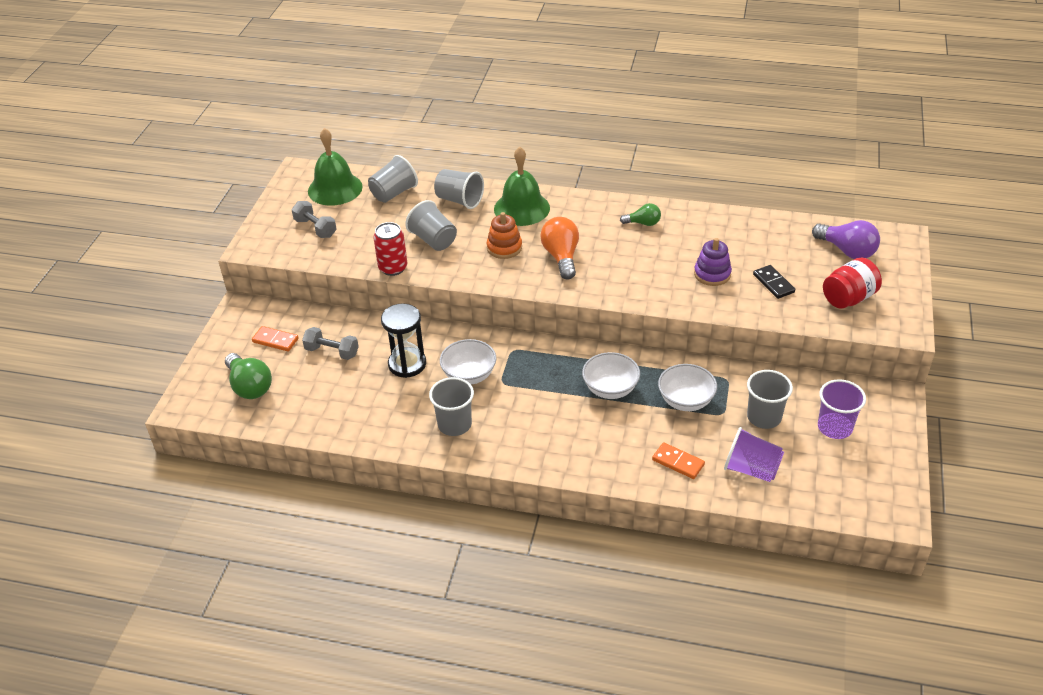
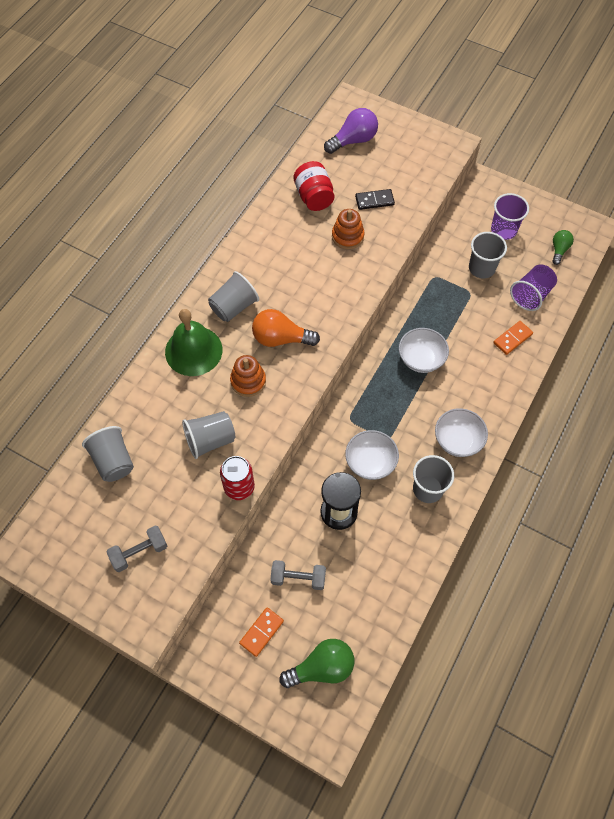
camera: 75 degrees left, 20 degrees up
grey dumbbell [302,327,359,360] -> grey dumbbell turned 60 degrees clockwise [270,560,326,590]
green bell [308,128,363,206] -> none
grey cup [434,169,484,209] -> grey cup moved to [208,271,259,322]
green light bulb [620,203,661,226] -> green light bulb moved to [552,230,574,265]
white bowl [658,364,717,411] -> white bowl moved to [435,408,488,457]
purple stacking toy [694,238,732,286] -> orange stacking toy [332,209,364,249]
red jar [823,258,882,309] -> red jar moved to [294,161,334,211]

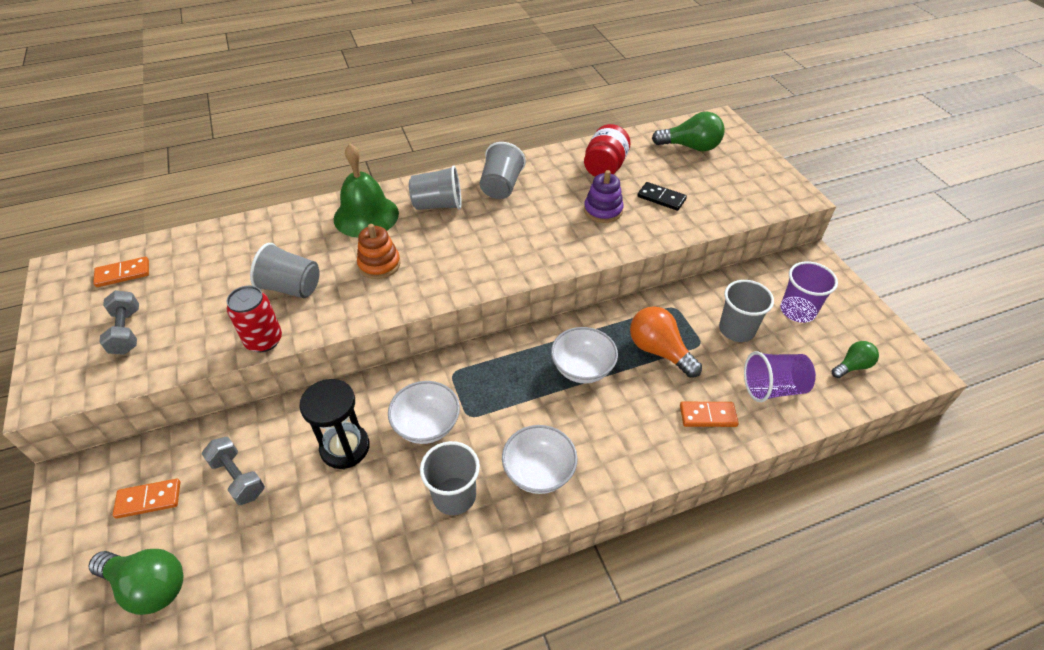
camera: 40 degrees right, 15 degrees down
grey cup [82,426,134,482] -> grey cup moved to [480,142,526,199]
grey dumbbell [107,526,167,572] -> grey dumbbell turned 60 degrees clockwise [99,290,139,355]
orange light bulb [252,309,320,347] -> orange light bulb moved to [630,306,702,378]
purple light bulb [324,108,378,154] -> green light bulb [652,112,725,151]
orange stacking toy [332,209,364,249] -> purple stacking toy [584,170,624,223]
none -> orange domino [93,257,149,287]

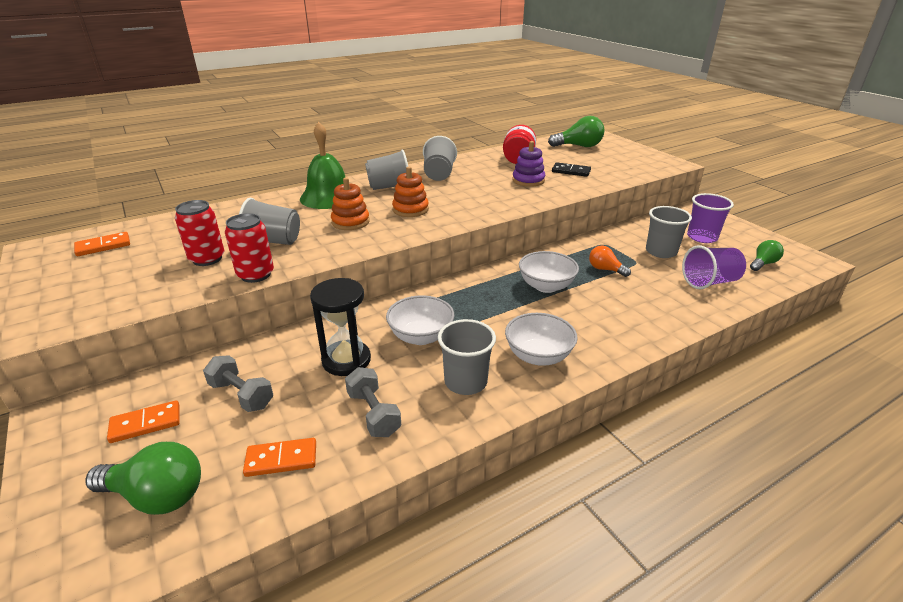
camera: 10 degrees left, 15 degrees down
grey dumbbell [99,290,139,355] -> grey dumbbell moved to [345,367,401,437]
orange light bulb [630,306,702,378] -> orange light bulb [589,246,631,277], size x0.60
orange domino [680,402,739,427] -> orange domino moved to [243,438,316,477]
none -> red can [175,200,225,266]
none -> orange stacking toy [392,167,429,217]

